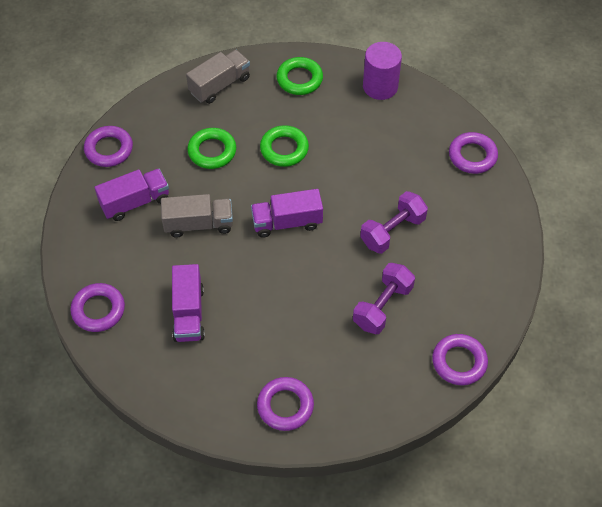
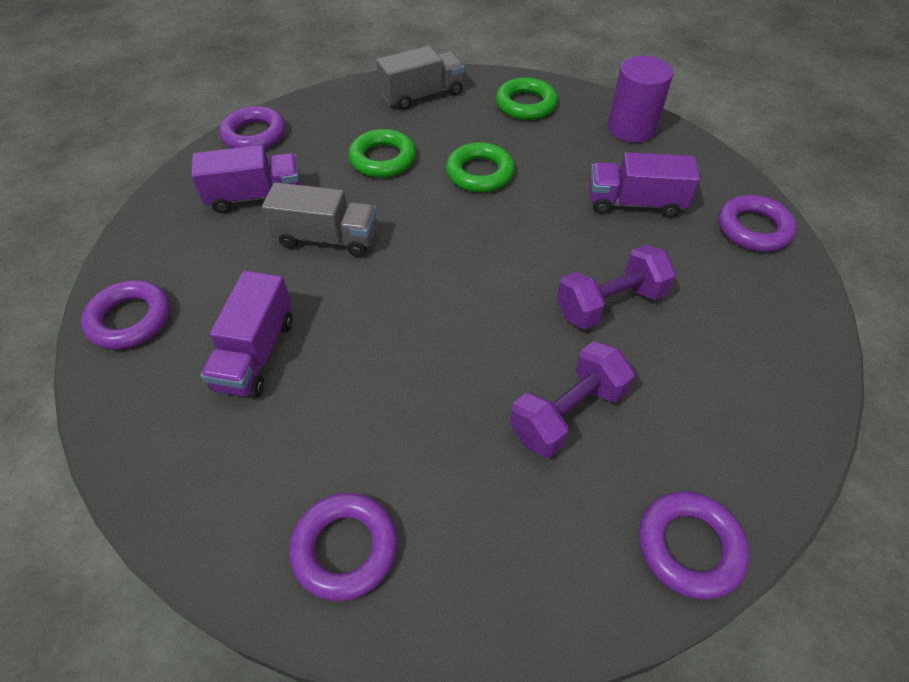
camera: 15 degrees right, 5 degrees down
purple truck [251,189,323,238] -> purple truck moved to [589,152,700,218]

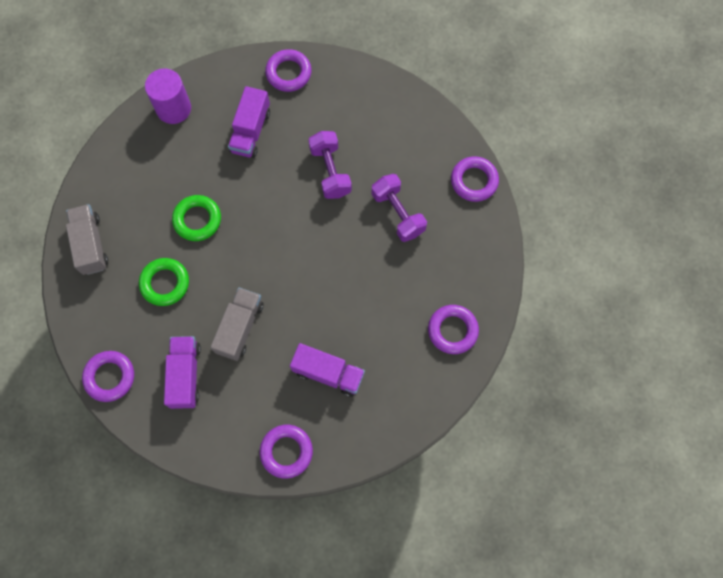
camera: 80 degrees left, 20 degrees up
green ring [496,77,558,120] -> none

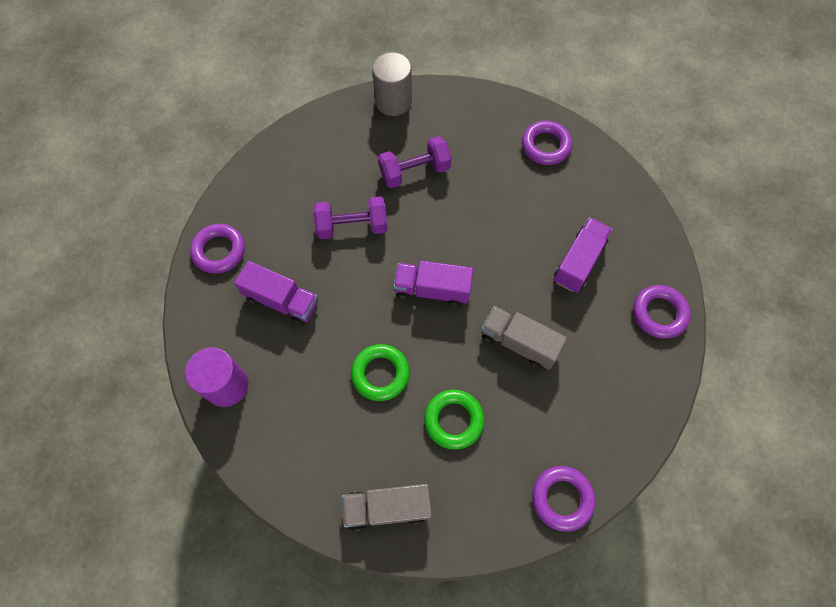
camera: 80 degrees left, 5 degrees down
purple truck [164,336,201,409] -> purple truck moved to [393,261,473,307]
purple ring [451,156,499,202] -> grey cylinder [372,52,412,116]

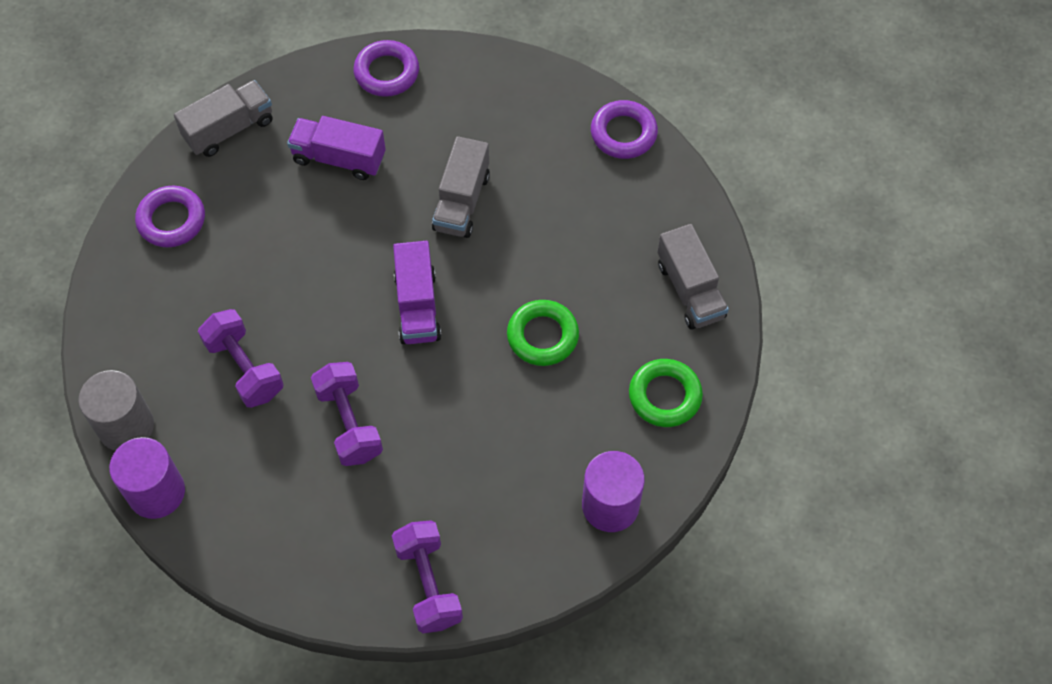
camera: 105 degrees left, 5 degrees down
purple ring [190,224,245,274] -> purple dumbbell [392,520,463,633]
purple truck [234,261,318,326] -> none
green ring [424,390,484,450] -> green ring moved to [629,359,703,427]
none -> purple cylinder [109,437,185,519]
none -> grey truck [174,80,272,157]

